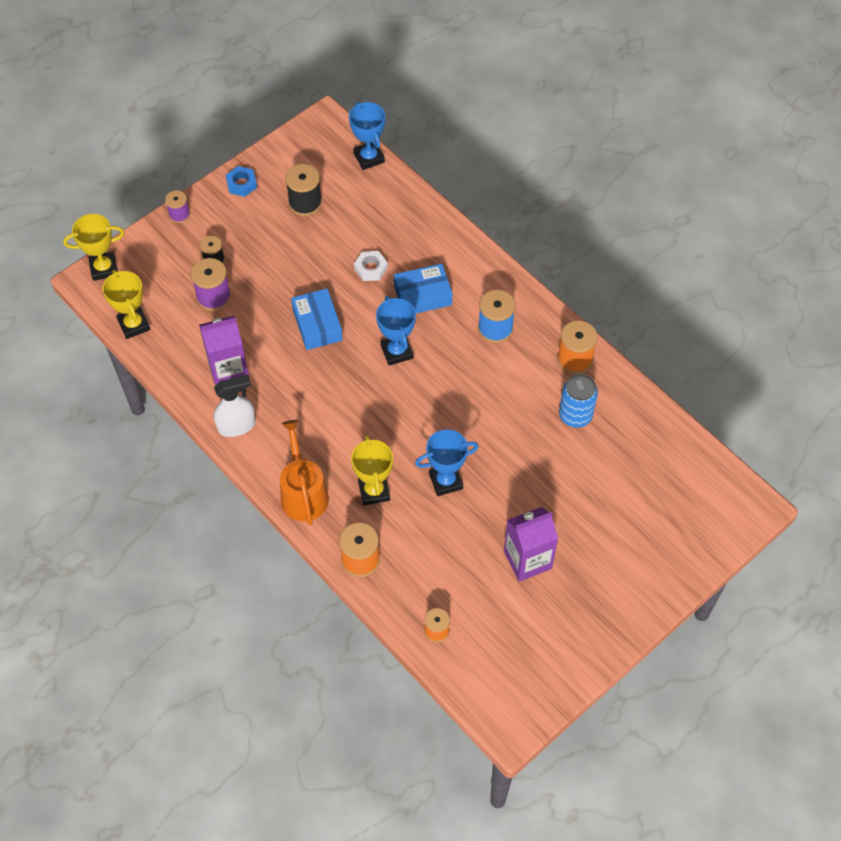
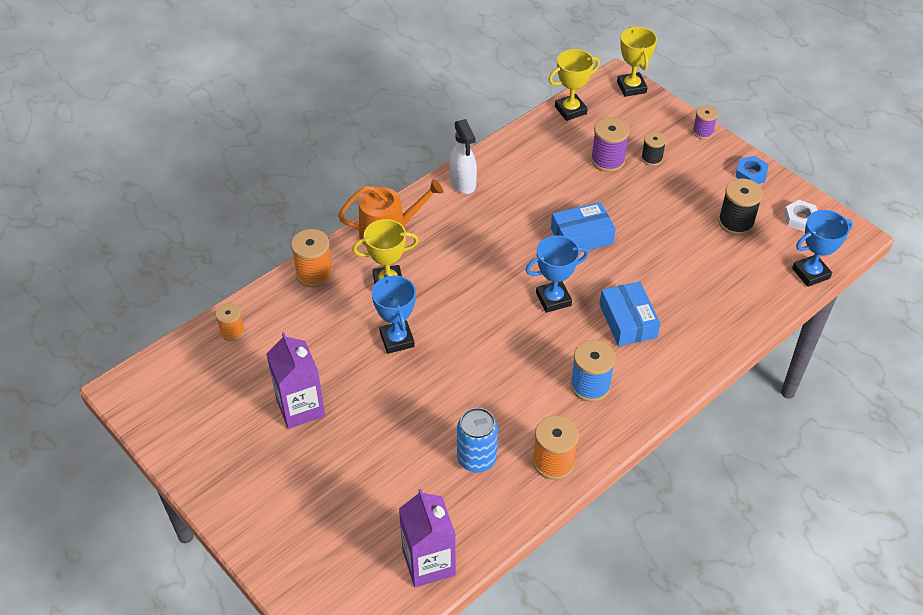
camera: 90 degrees right, 10 degrees down
purple carton [199,316,249,386] -> purple carton moved to [399,489,456,587]
white nut [354,251,388,281] -> white nut moved to [784,200,818,232]

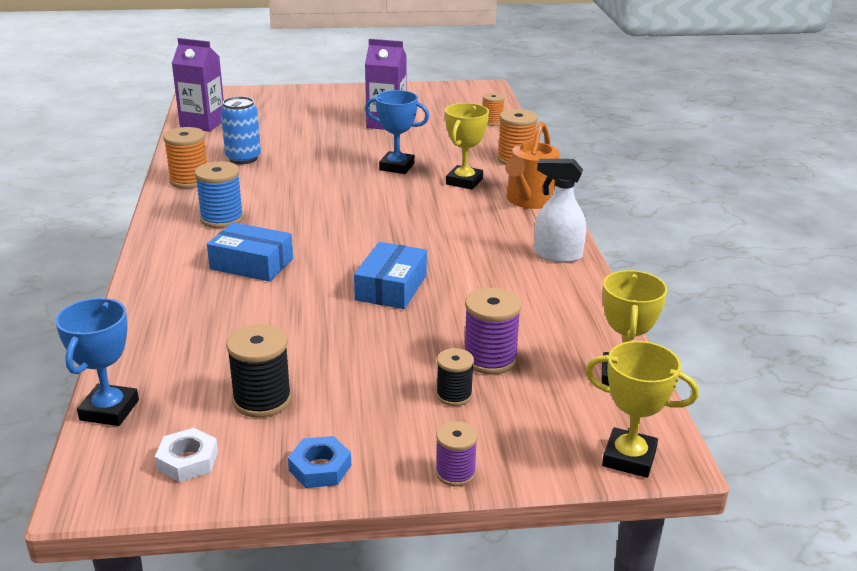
camera: 125 degrees right, 20 degrees down
blue trophy [526,236,589,313] -> none

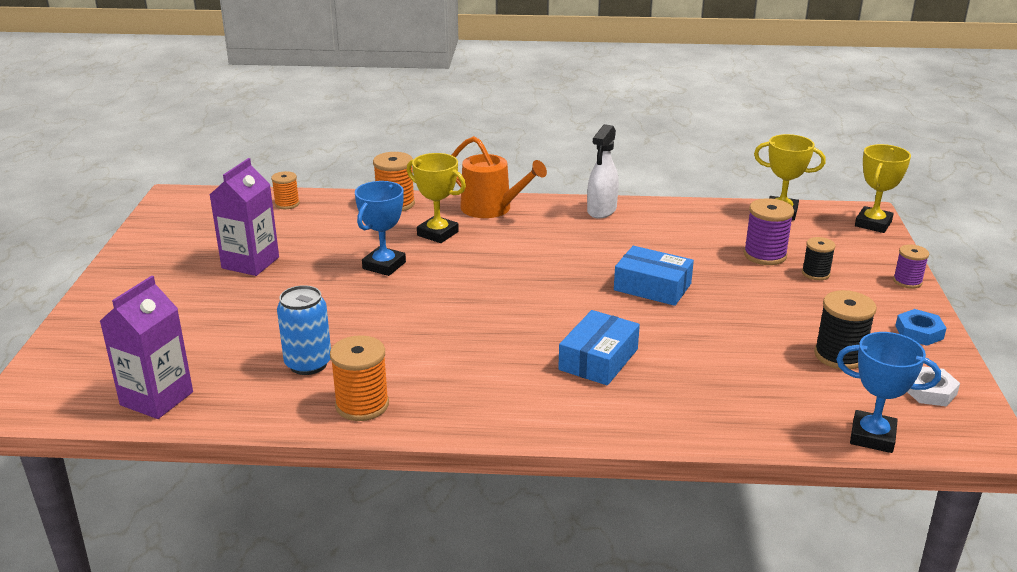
camera: 80 degrees left, 0 degrees up
blue spool [195,161,244,228] -> none

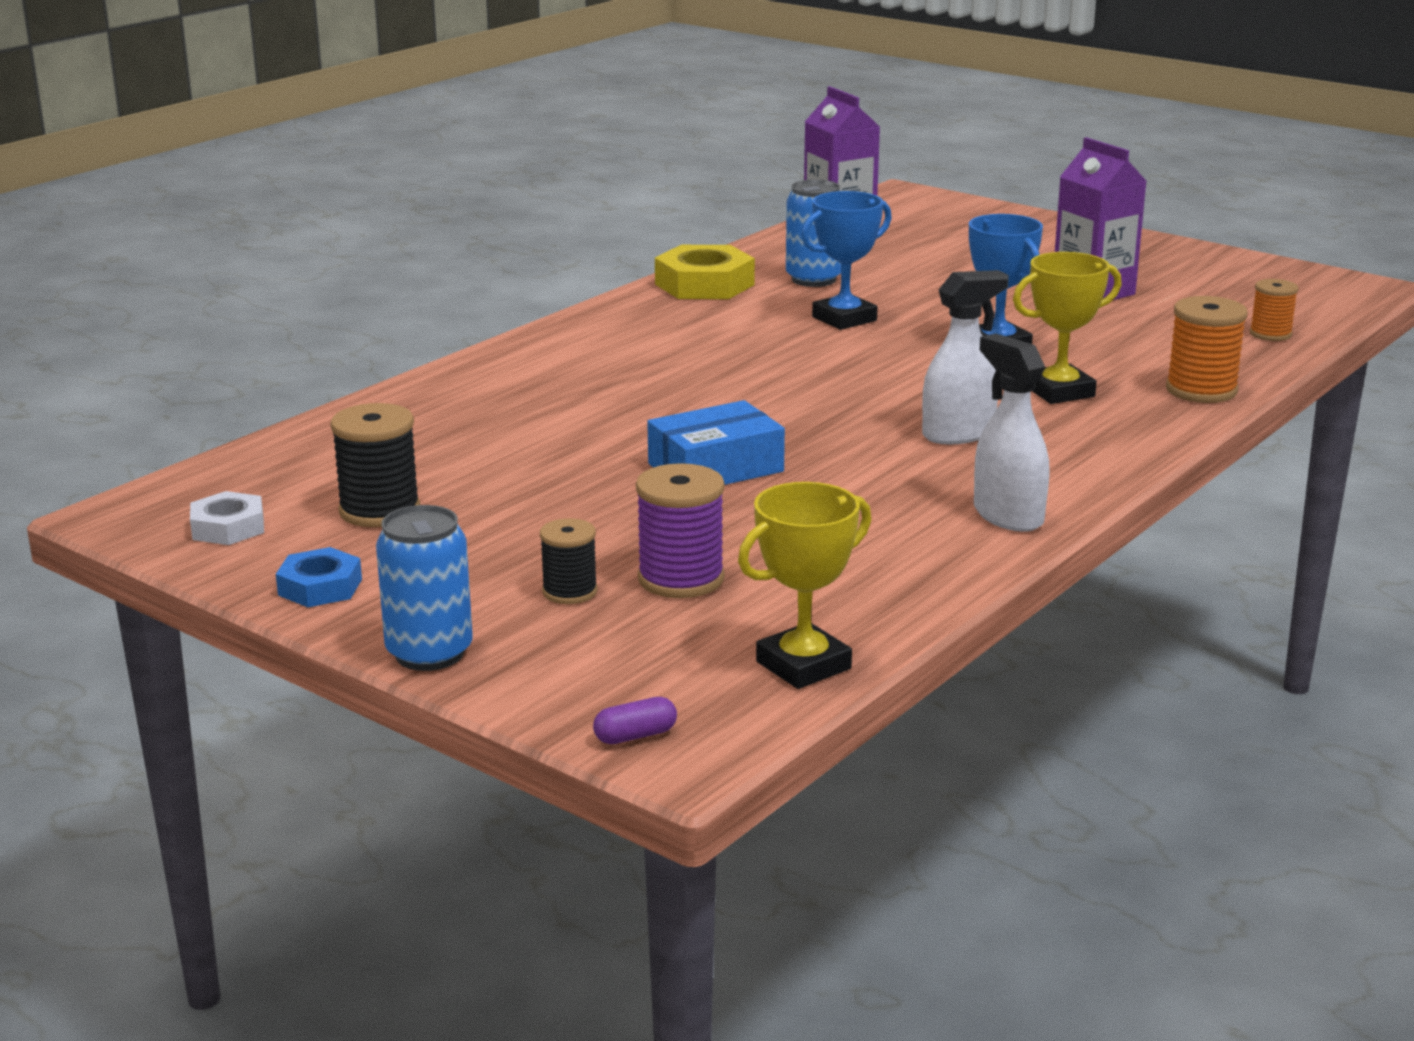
camera: 125 degrees right, 5 degrees down
orange spool [330,335,389,421] -> yellow nut [655,245,755,299]
orange watering can [452,136,547,218] -> none
blue box [558,310,640,386] -> none
blue trophy [836,332,941,453] -> blue trophy moved to [801,191,892,330]
yellow trophy [855,144,911,233] -> purple capsule [593,697,677,744]
purple spool [893,245,929,289] -> blue can [376,505,473,671]
none -> white spray bottle [922,270,1009,445]

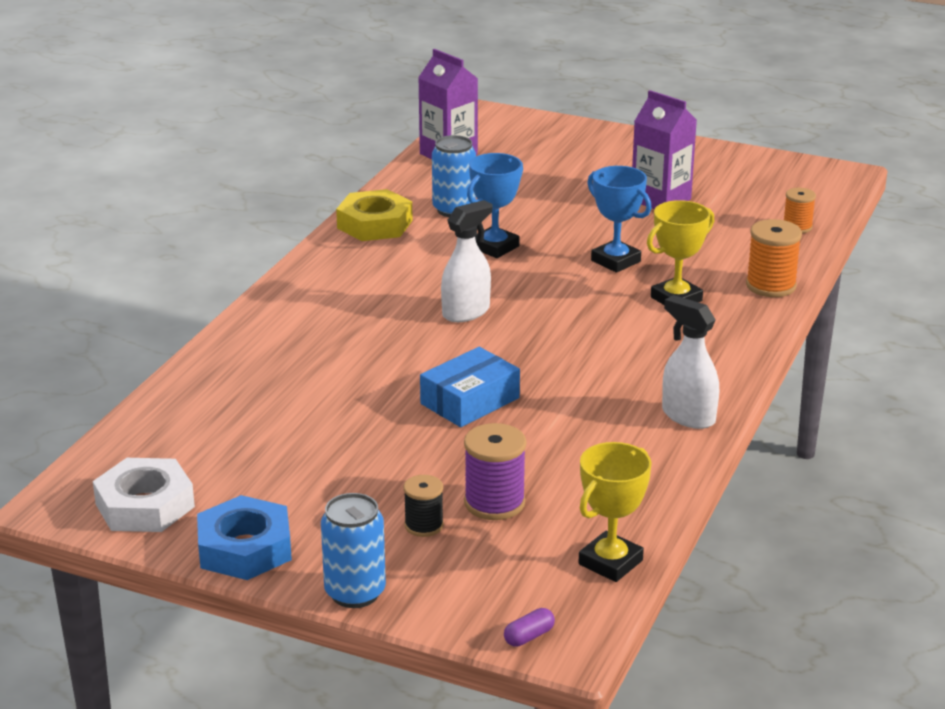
camera: 15 degrees left, 5 degrees up
white nut [190,491,264,545] -> white nut [93,458,195,532], size x1.67
blue nut [276,547,362,607] -> blue nut [197,495,292,580], size x1.67
black spool [330,403,420,527] -> none
white spray bottle [922,270,1009,445] -> white spray bottle moved to [441,200,492,322]

